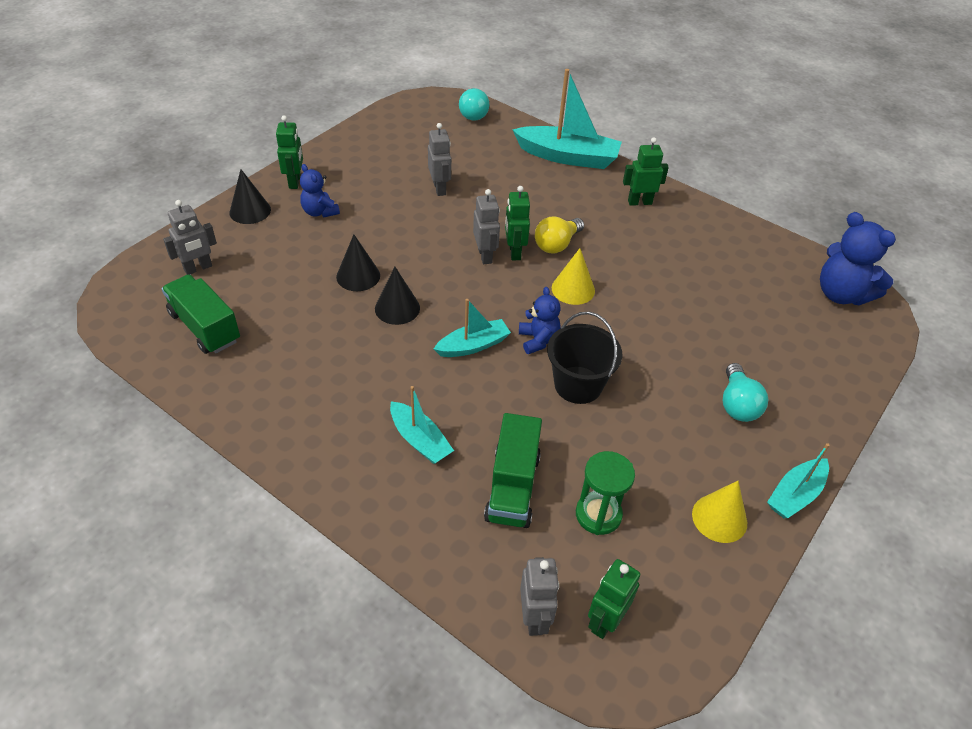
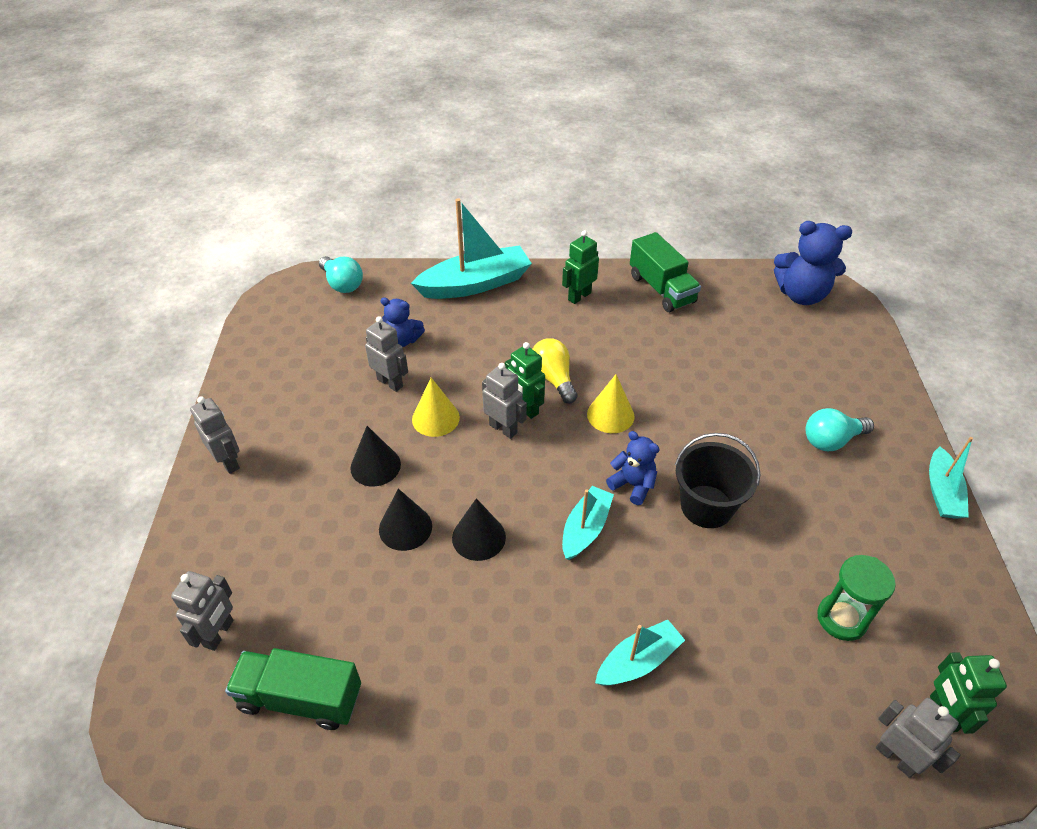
camera: 35 degrees left, 0 degrees up
black cone [230,169,271,224] -> black cone moved to [350,426,401,486]
green robot [276,115,303,189] -> grey robot [190,396,240,474]
blue teddy bear [300,164,340,218] -> blue teddy bear moved to [380,298,425,347]
turquoise boat [390,386,454,464] -> turquoise boat turned 45 degrees counterclockwise [595,620,685,685]
green truck [484,413,542,528] -> green truck moved to [630,232,701,312]
yellow light bulb [535,217,584,254] -> yellow light bulb turned 150 degrees clockwise [533,338,578,403]
yellow cone [692,481,747,543] -> yellow cone moved to [412,378,460,437]
turquoise light bulb [723,363,768,422] -> turquoise light bulb turned 105 degrees clockwise [806,408,874,451]

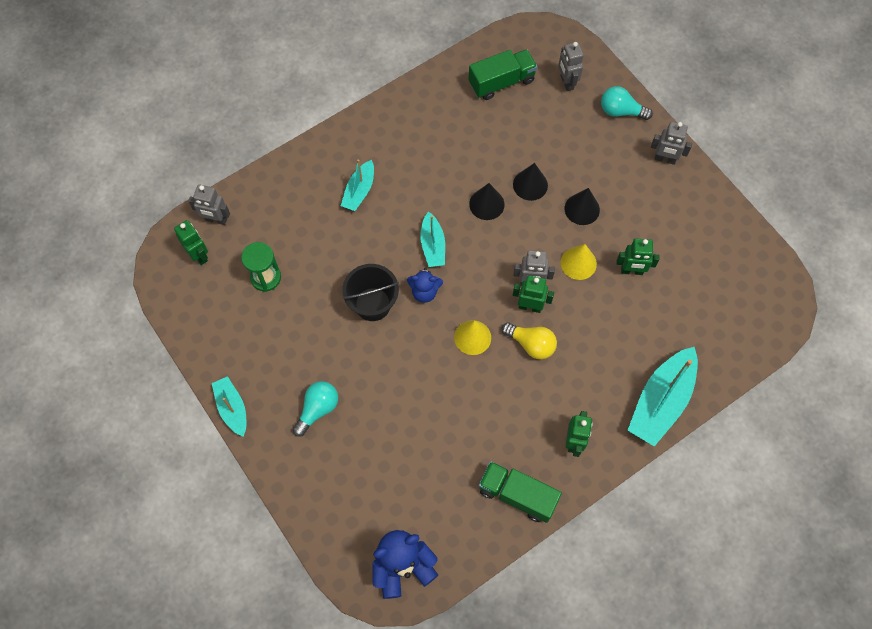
camera: 145 degrees right, 20 degrees up
turquoise light bulb [319,256,363,293] -> turquoise light bulb moved to [601,86,653,120]
grey robot [365,316,408,392] -> green robot [617,239,660,275]
blue teddy bear [380,298,425,347] -> none

